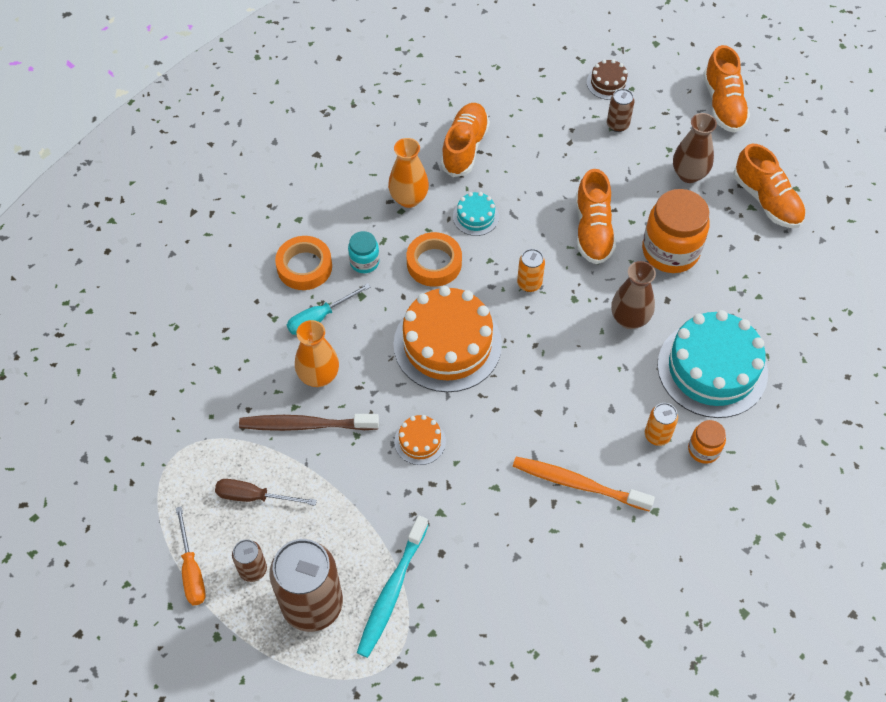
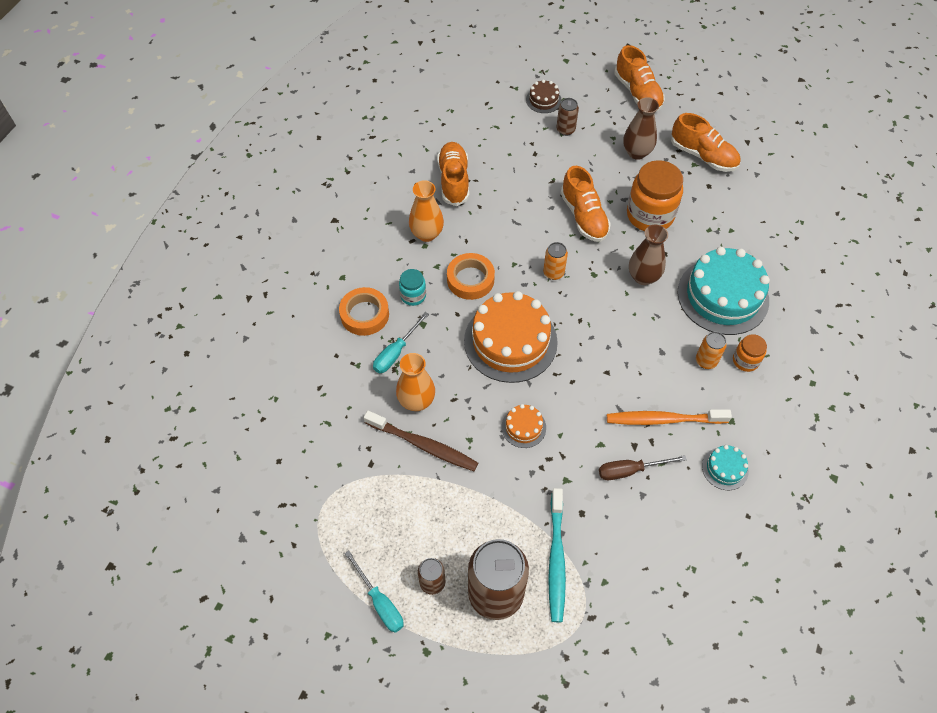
camera: 20 degrees left, 0 degrees up
orange screwdriver [176,506,206,605] -> turquoise screwdriver [344,551,404,633]
brown screwdriver [215,479,317,506] -> brown screwdriver moved to [599,455,687,480]
brown toothbrush [239,414,379,431] -> brown toothbrush turned 135 degrees counterclockwise [364,411,478,471]
turquoise cake [453,192,499,236] -> turquoise cake moved to [702,445,749,490]

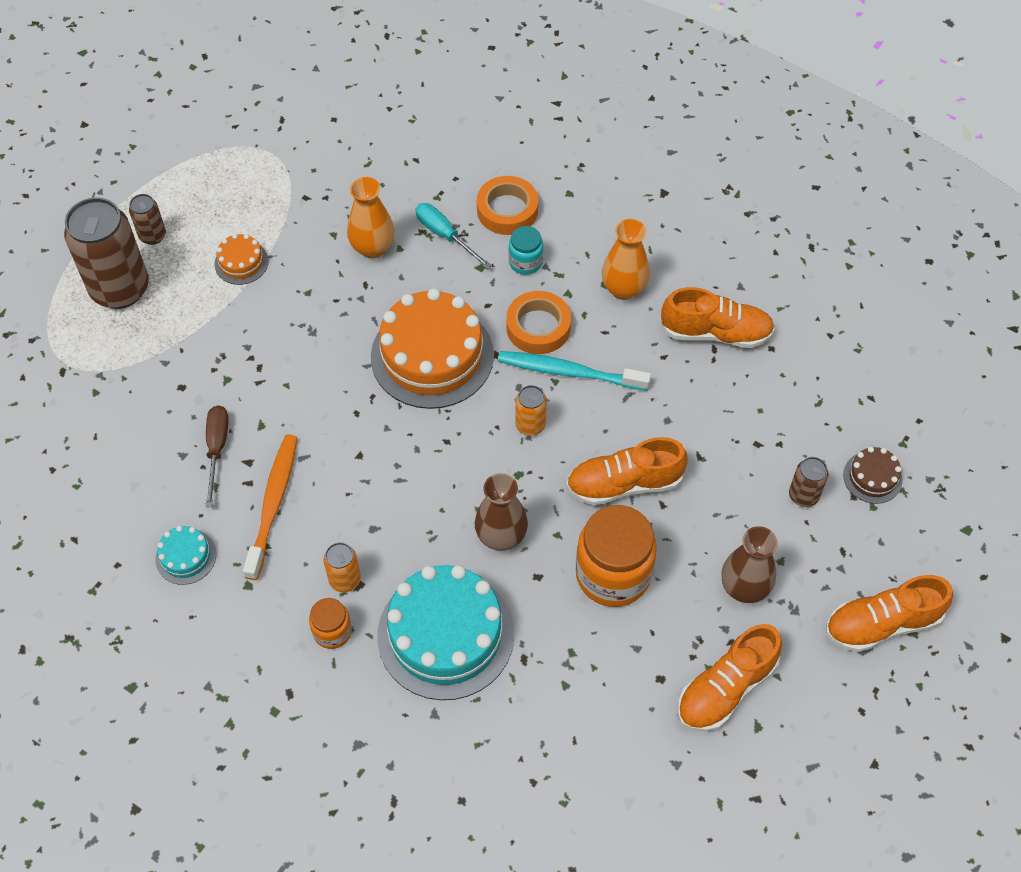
camera: 100 degrees right, 0 degrees up
turquoise screwdriver [344,551,404,633] -> none
brown toothbrush [364,411,478,471] -> none
orange cake [502,404,546,448] -> orange cake moved to [214,234,269,285]
turquoise toothbrush [548,488,566,622] -> turquoise toothbrush moved to [498,351,651,391]

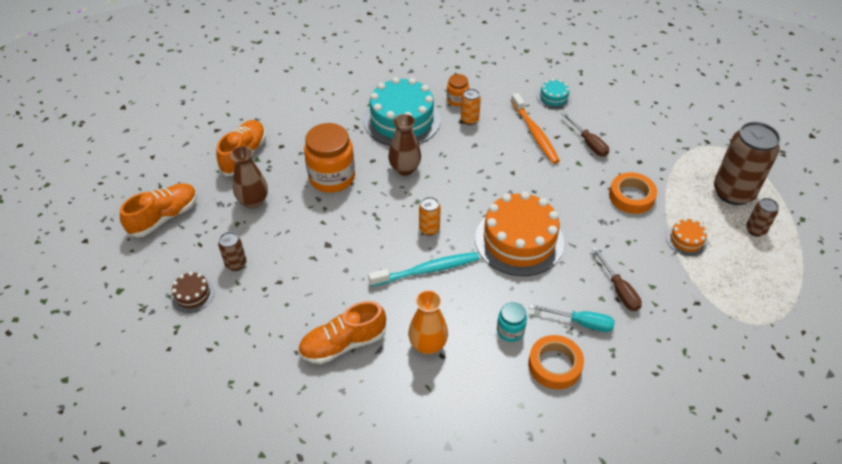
camera: 150 degrees right, 10 degrees down
orange vase [347,177,395,258] -> brown screwdriver [592,247,642,311]
orange tape [506,291,571,354] -> orange tape moved to [609,172,657,214]
orange shoe [566,437,688,505] -> none

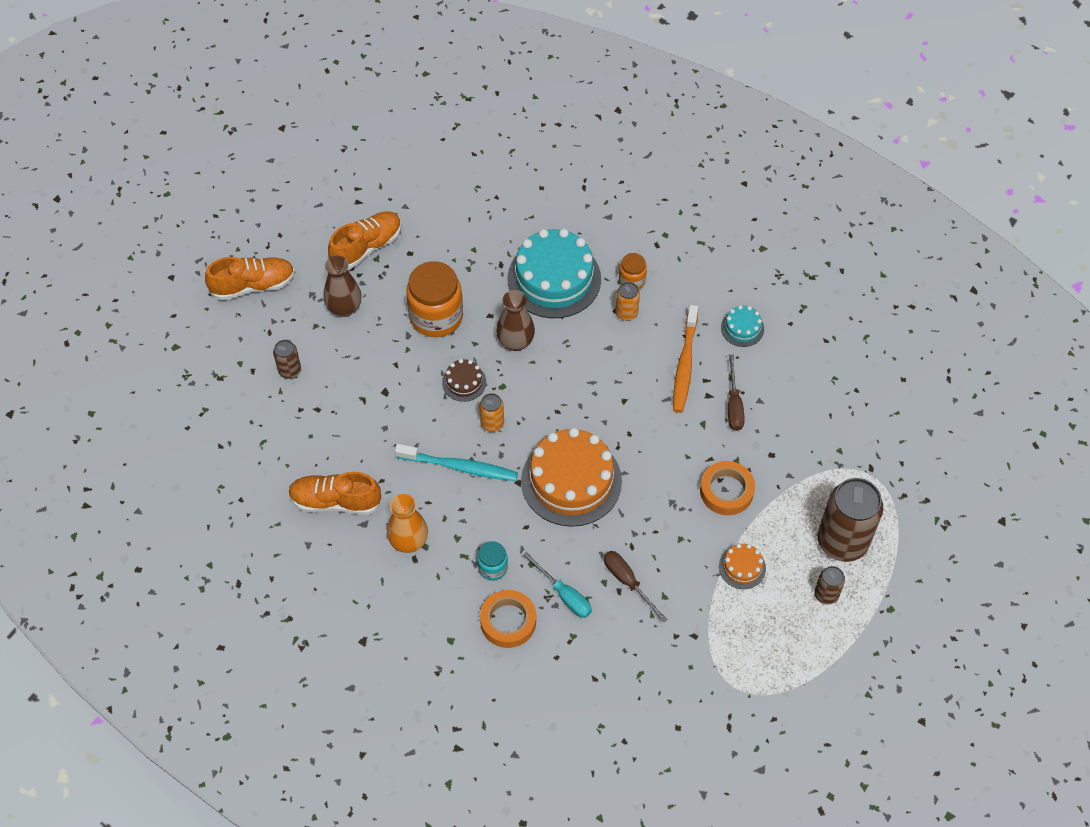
camera: 30 degrees right, 10 degrees up
brown cake [171,272,215,313] -> brown cake moved to [442,359,486,402]
brown screwdriver [592,247,642,311] -> brown screwdriver turned 135 degrees clockwise [604,551,668,623]

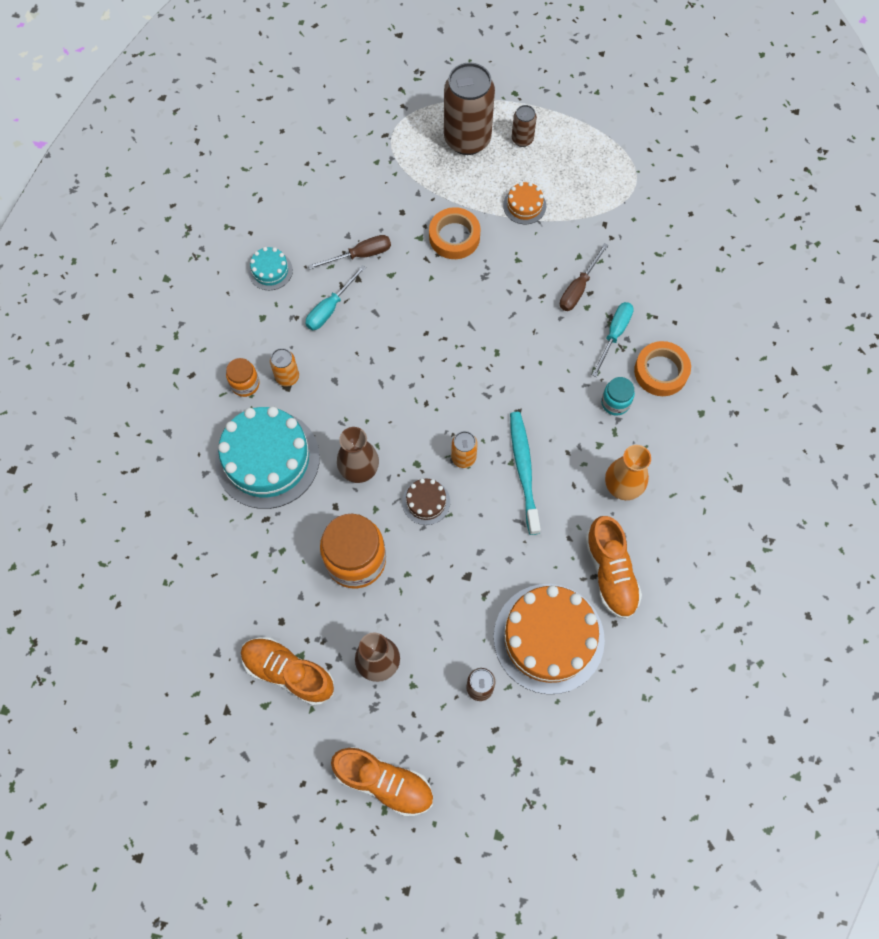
camera: 110 degrees left, 10 degrees up
orange shoe [205,257,295,300] -> orange shoe turned 150 degrees clockwise [331,747,433,816]
orange cake [521,427,622,527] -> orange cake moved to [494,584,605,694]
orange toothbrush [673,305,698,413] -> turquoise screwdriver [305,265,366,330]

